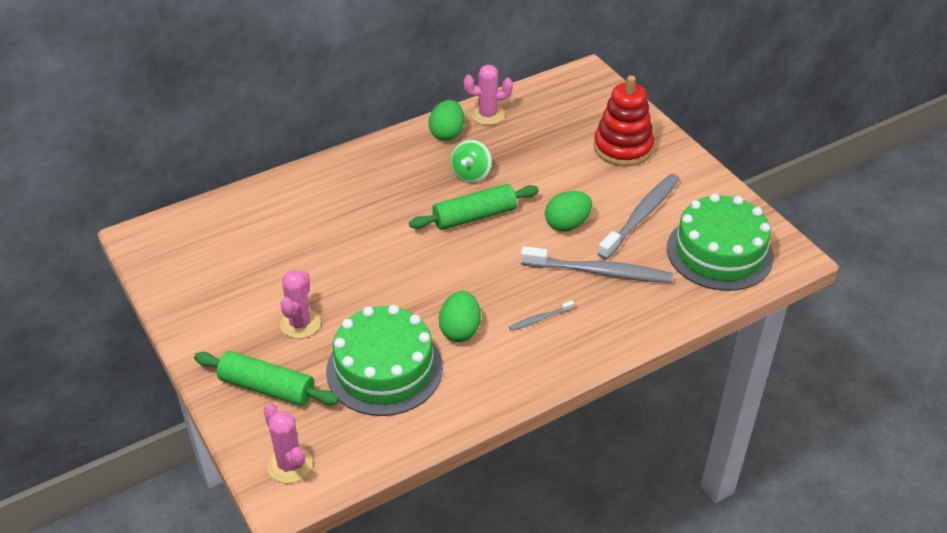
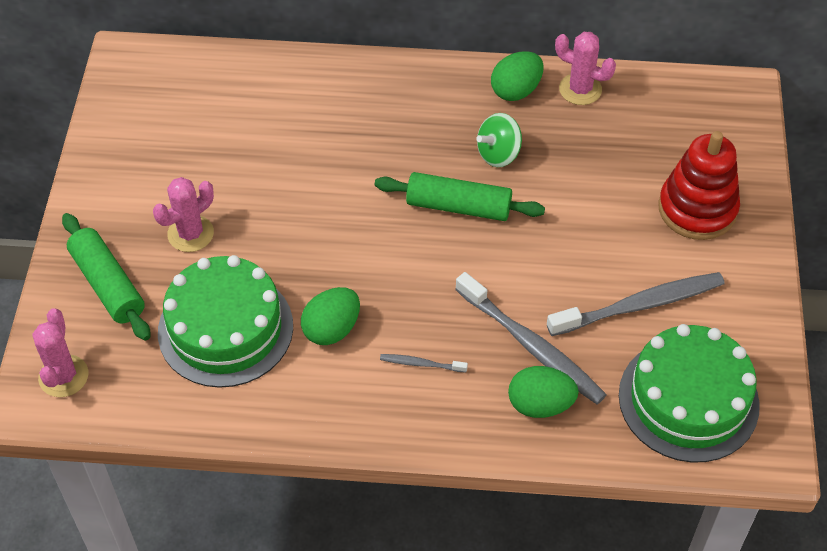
camera: 35 degrees right, 10 degrees up
green egg [545,191,592,231] -> green egg moved to [508,366,579,418]

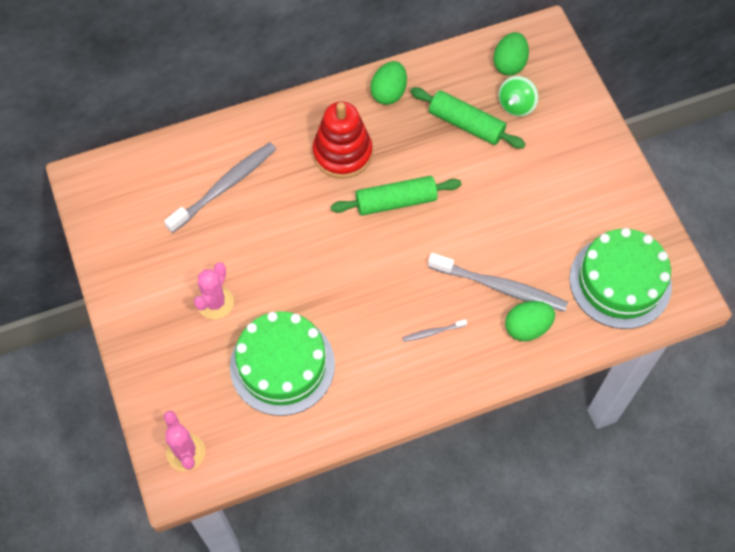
camera: 25 degrees left, 10 degrees up
green rolling pin [62,213,150,341] -> green rolling pin moved to [410,87,526,149]
green egg [301,287,360,345] -> green egg moved to [493,32,529,76]
green spinning top [476,113,522,167] -> green spinning top moved to [499,76,538,117]
grey toothbrush [547,272,725,336] -> grey toothbrush moved to [164,142,276,233]
pink cactus [555,32,616,105] -> none
red stacking toy [658,131,740,240] -> red stacking toy moved to [313,102,373,179]

